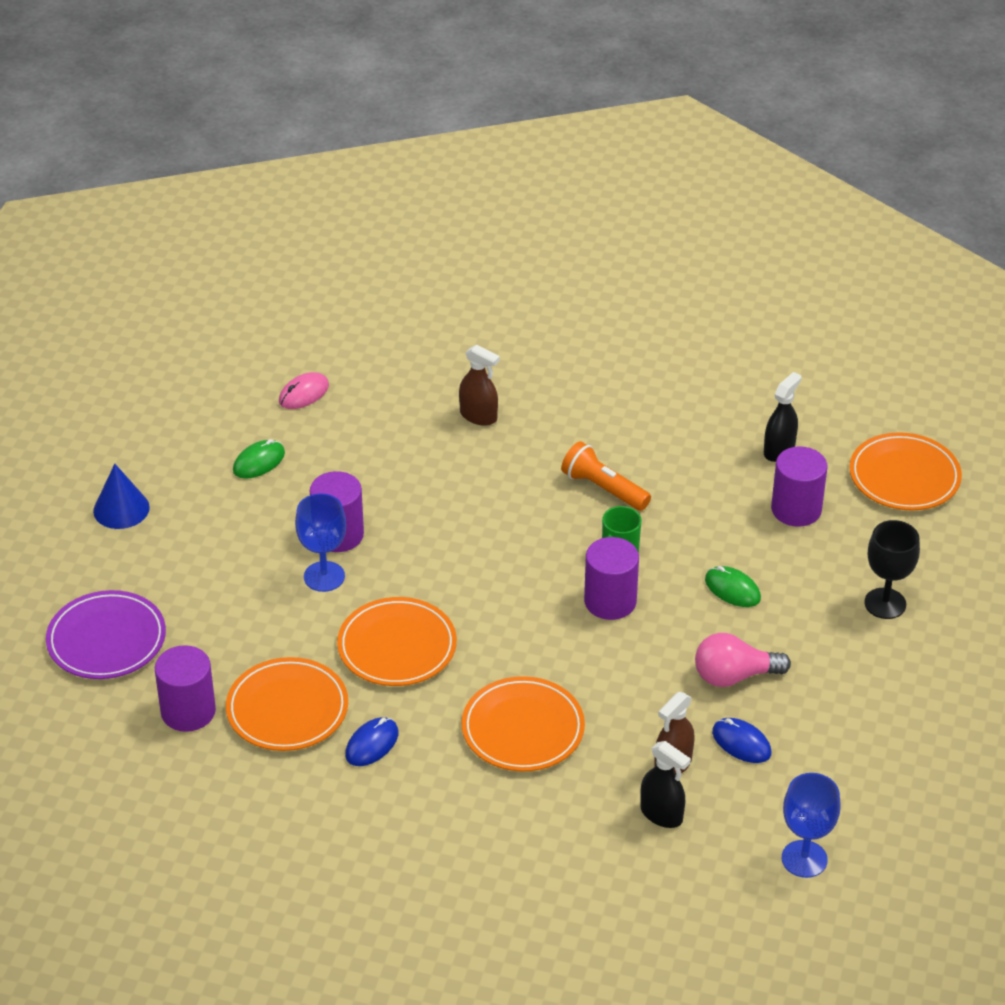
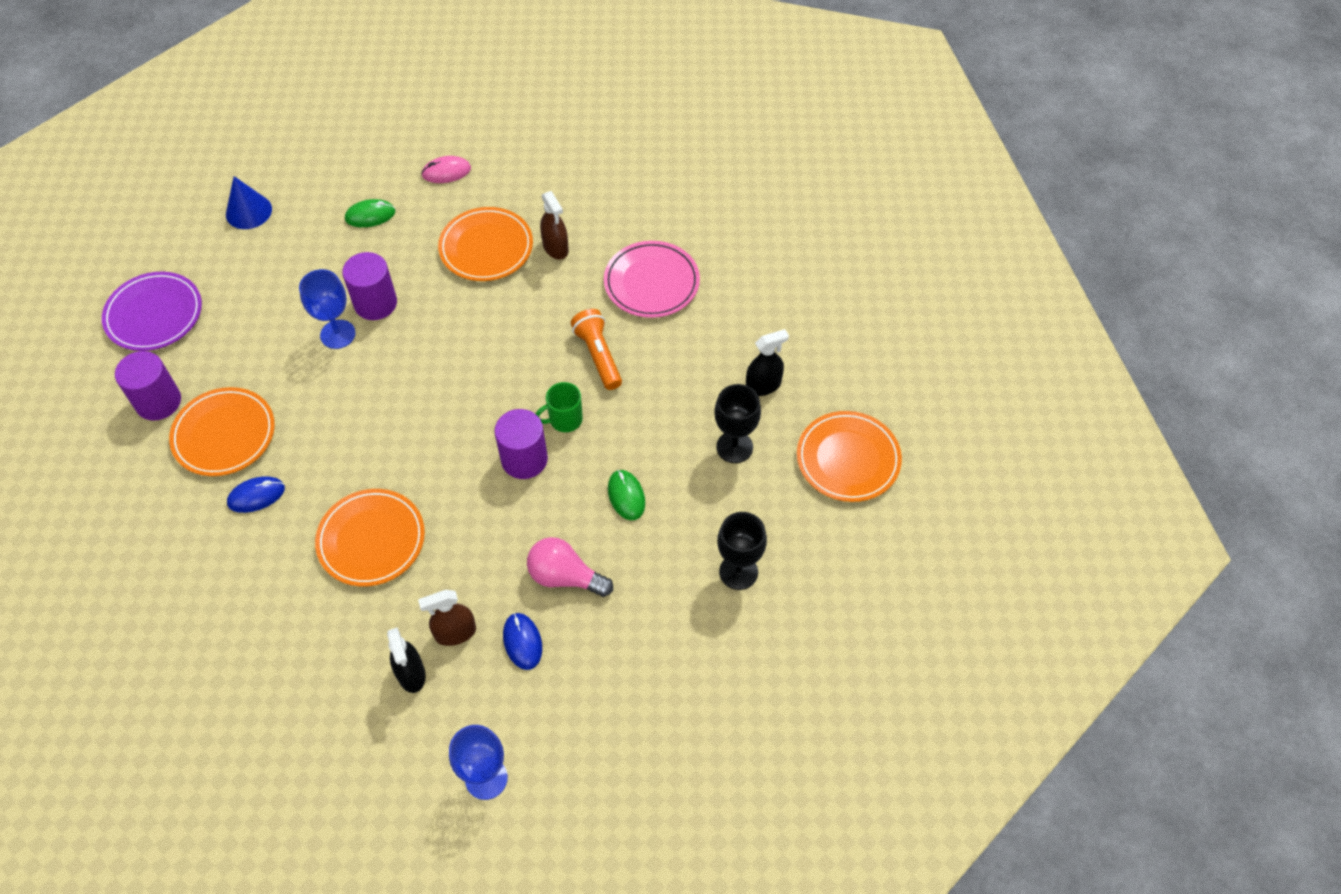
camera: 30 degrees right, 15 degrees up
orange plate [337,597,457,686] -> orange plate moved to [438,207,533,281]
purple cylinder [771,446,827,527] -> black goblet [714,384,761,463]
none -> pink plate [604,241,700,318]

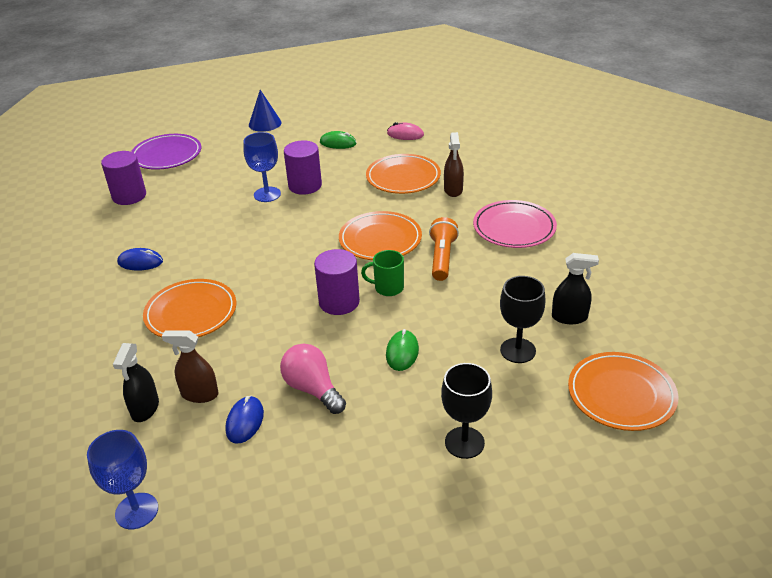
camera: 30 degrees right, 20 degrees down
orange plate [169,387,275,476] -> orange plate moved to [339,211,422,260]

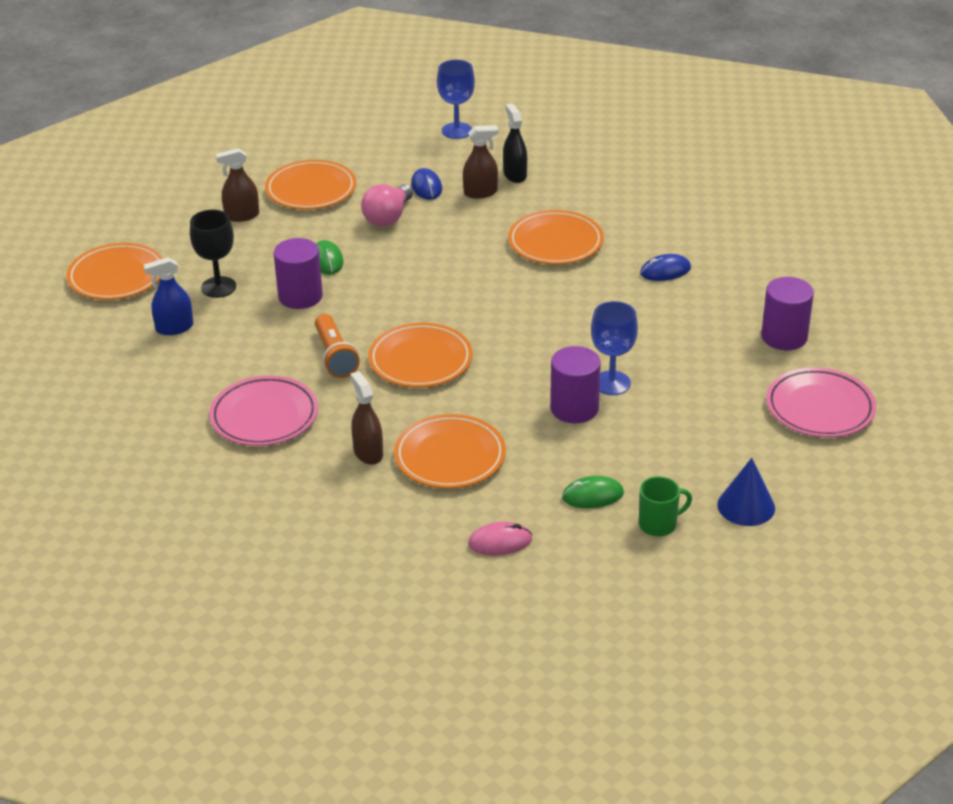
camera: 155 degrees right, 0 degrees up
purple plate [131,134,201,170] -> pink plate [766,368,876,437]
pink light bulb [280,343,346,414] -> pink light bulb turned 90 degrees clockwise [361,184,413,227]
purple cylinder [314,249,360,315] -> purple cylinder moved to [274,238,323,309]
green mug [361,250,404,296] -> green mug moved to [639,476,692,536]
black goblet [441,363,492,459] -> brown spray bottle [216,148,259,222]
black spray bottle [552,253,599,324] -> blue spray bottle [144,257,193,335]
none -> orange plate [265,160,356,210]

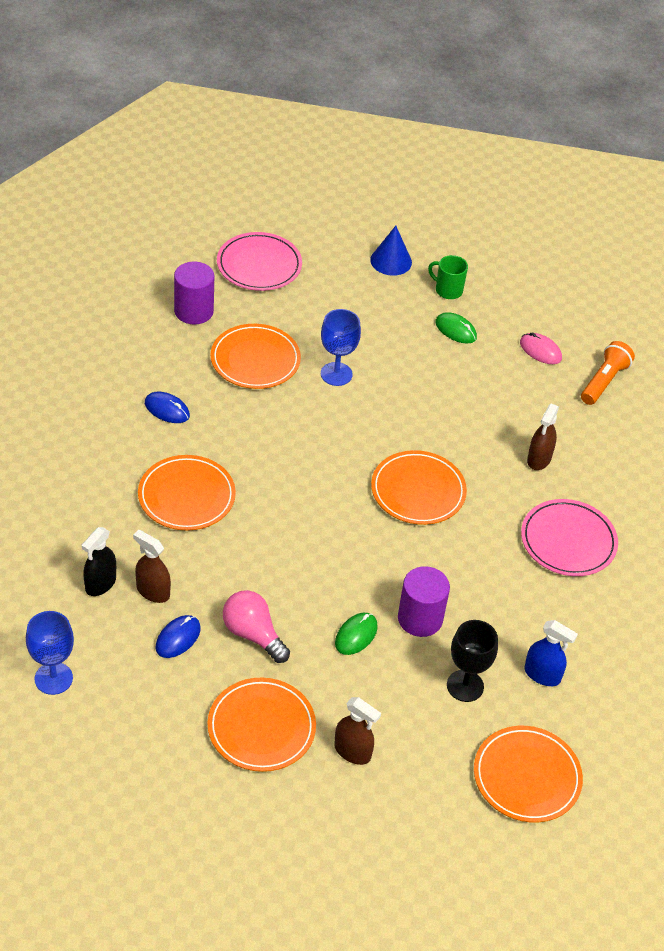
camera: 135 degrees left, 10 degrees up
orange flashlight [315,314,360,378] -> orange flashlight moved to [581,341,635,405]
pink light bulb [361,184,413,227] -> pink light bulb turned 120 degrees counterclockwise [223,590,290,663]
orange plate [394,414,506,489] -> orange plate moved to [211,324,301,389]
purple cylinder [550,346,601,423] -> none

